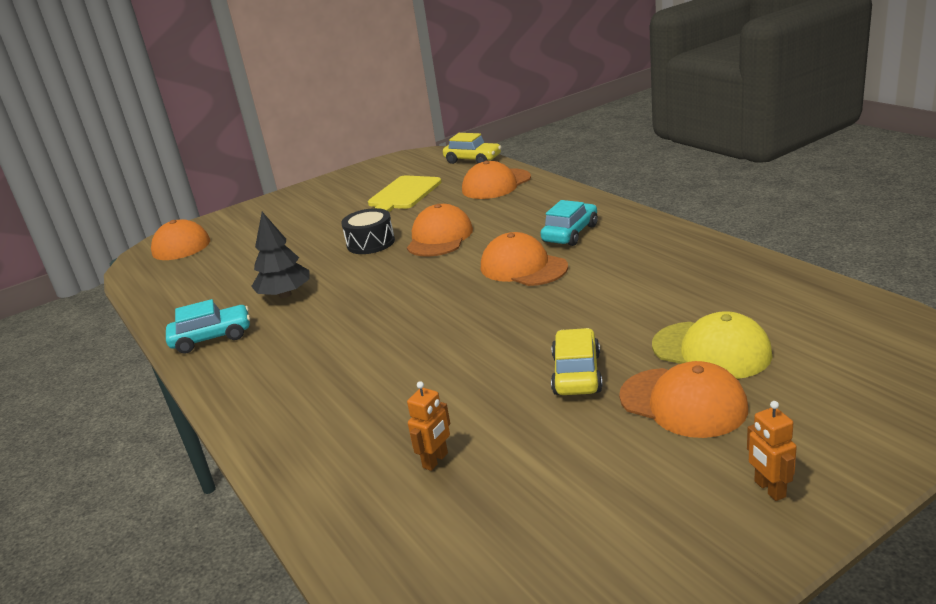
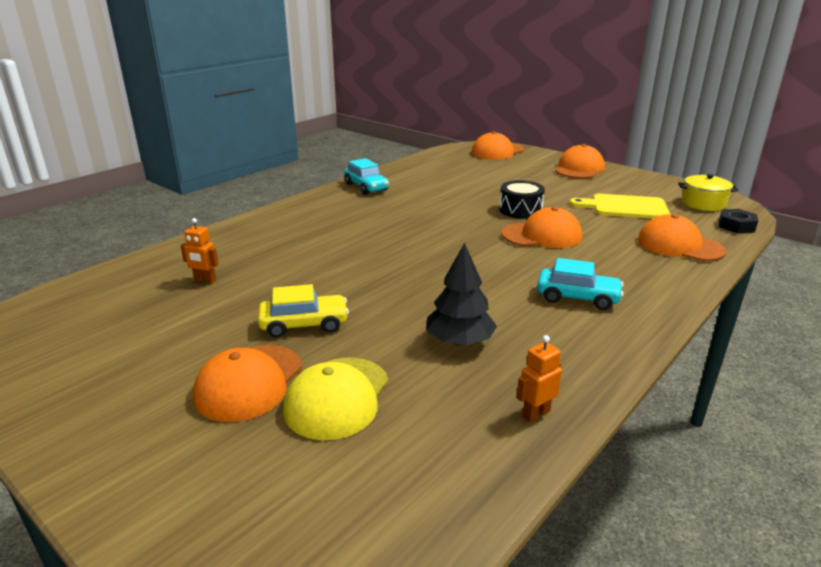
camera: 70 degrees right, 0 degrees up
black tree [251,212,310,298] -> black tree moved to [426,243,497,346]
yellow car [443,133,502,164] -> black nut [719,209,758,233]
orange cap [481,232,568,286] -> orange cap moved to [555,144,605,178]
orange robot [747,401,797,501] -> orange robot moved to [517,335,562,422]
none -> yellow pot [678,174,738,211]

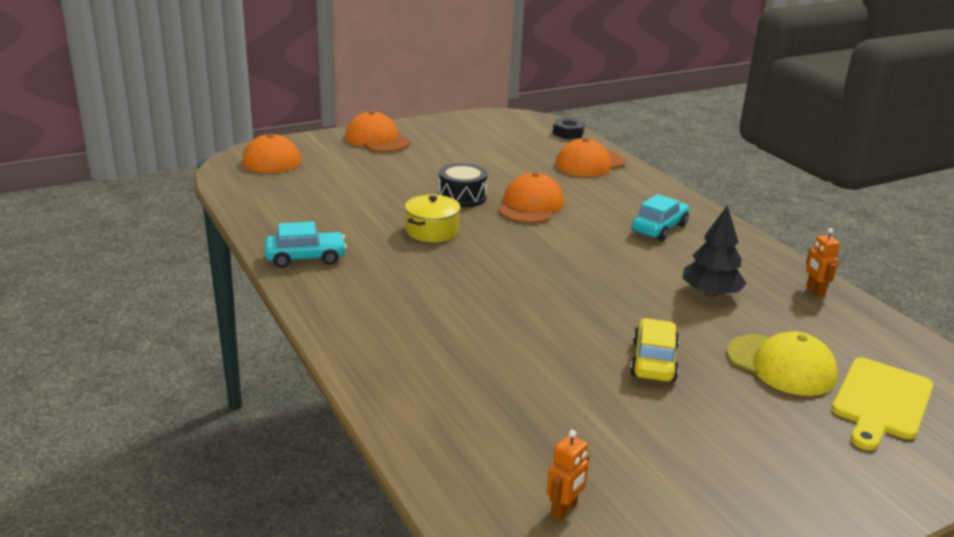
camera: 70 degrees left, 0 degrees up
orange robot [181,218,219,284] -> orange robot moved to [547,430,590,521]
orange cap [193,345,302,422] -> none
yellow cutting board [570,194,670,219] -> yellow cutting board moved to [832,358,933,450]
yellow pot [678,174,738,211] -> yellow pot moved to [405,194,461,242]

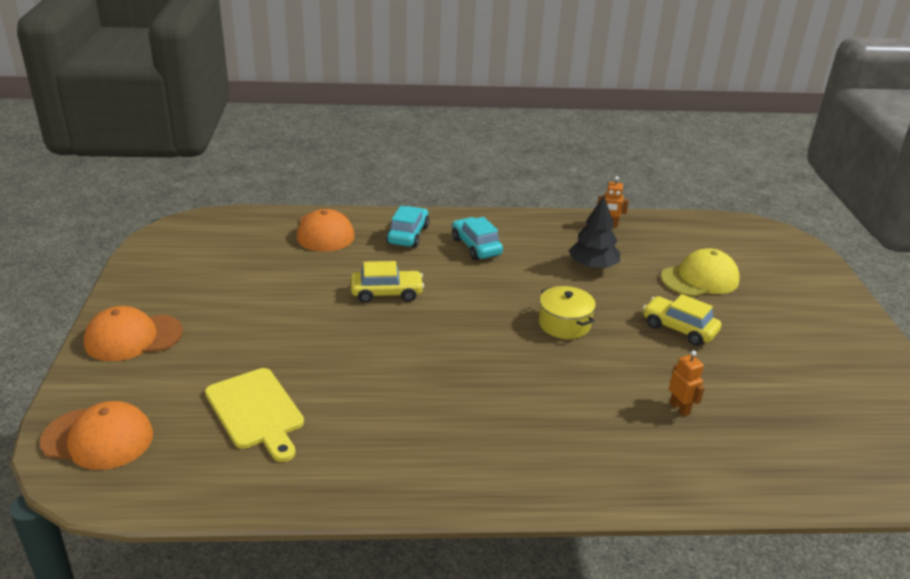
camera: 65 degrees left, 5 degrees up
turquoise car [265,221,347,268] -> turquoise car moved to [386,206,430,248]
yellow pot [405,194,461,242] -> yellow pot moved to [539,286,596,339]
black drum [439,163,488,207] -> none
orange cap [498,173,564,223] -> yellow car [351,261,424,303]
orange robot [547,430,590,521] -> orange robot moved to [669,350,704,416]
black nut [553,118,585,139] -> none
yellow cutting board [832,358,933,450] -> yellow cutting board moved to [205,368,304,462]

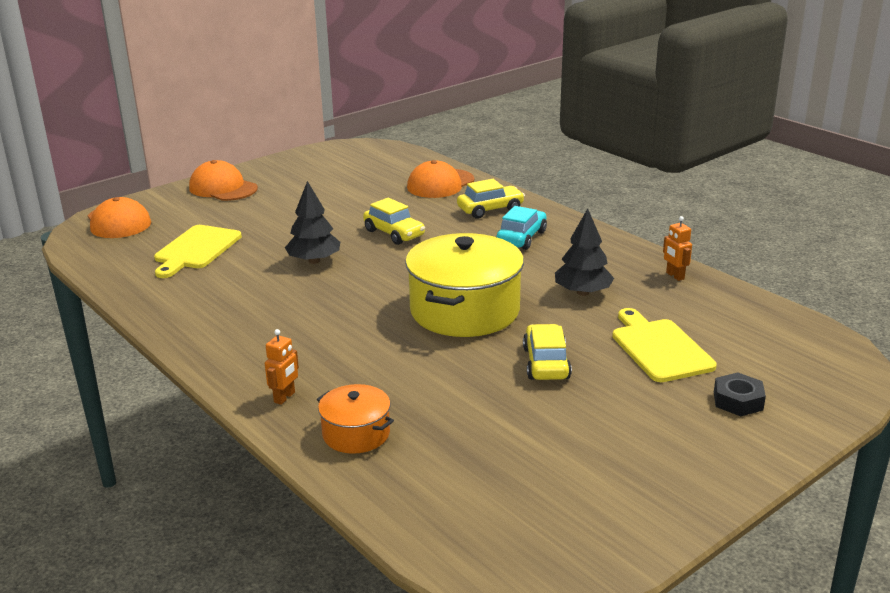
camera: 55 degrees right, 5 degrees down
turquoise car [386,206,430,248] -> yellow car [457,179,525,218]
yellow pot [539,286,596,339] -> yellow pot [405,233,524,337], size x1.96
yellow cap [661,248,740,297] -> yellow cutting board [612,308,717,382]
orange robot [669,350,704,416] -> orange robot moved to [265,329,299,405]
none -> black tree [285,181,340,264]
none -> orange pot [317,384,394,454]
none -> black nut [714,372,766,416]

